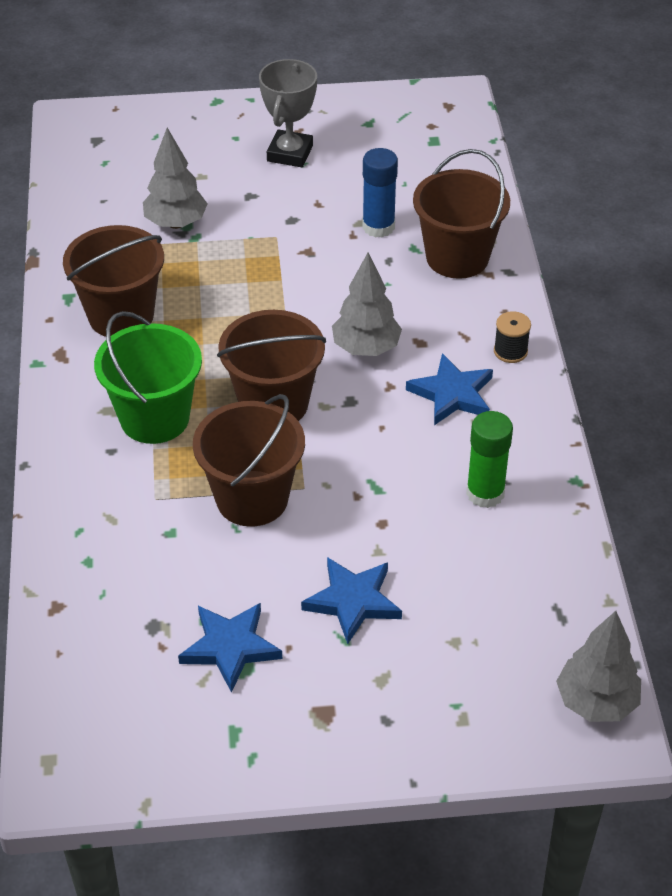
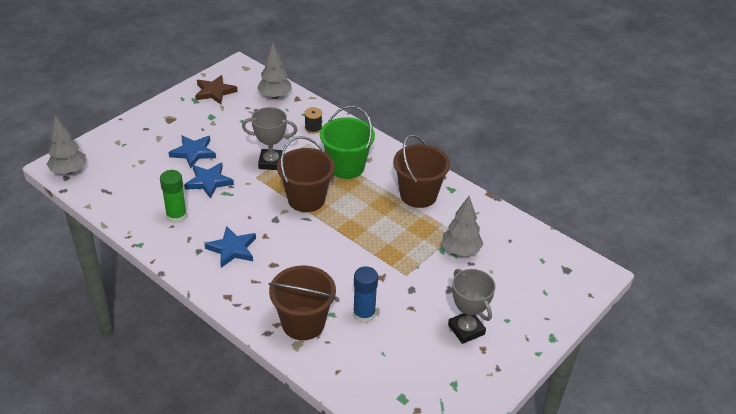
camera: 135 degrees right, 5 degrees down
blue star [178,603,282,693] -> blue star moved to [184,163,234,199]
brown bucket [193,394,305,527] -> grey trophy [242,107,297,170]
grey tree [332,252,402,356] -> grey tree moved to [257,43,292,99]
black spool [494,311,531,363] -> black spool moved to [304,107,322,134]
none -> brown star [195,75,238,104]

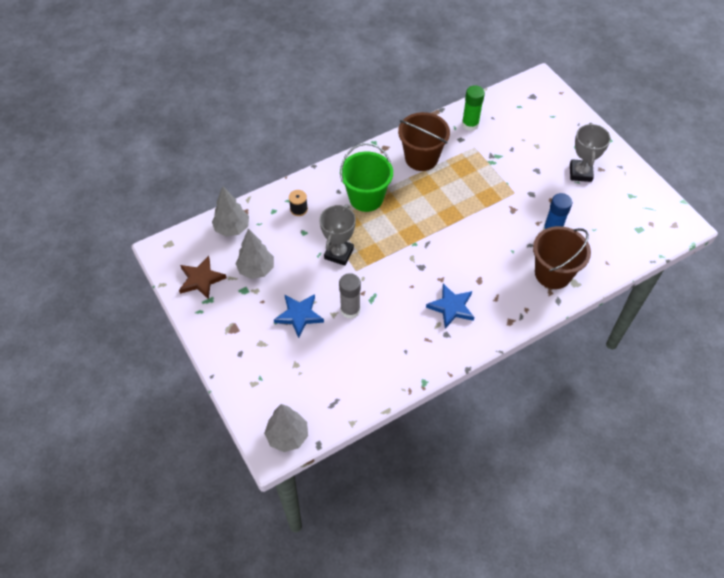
camera: 70 degrees left, 15 degrees up
green glue stick [160,170,187,224] -> green glue stick moved to [462,85,485,131]
blue star [184,163,234,199] -> grey glue stick [339,273,361,319]
brown bucket [277,136,335,212] -> none
grey tree [442,196,483,256] -> grey tree moved to [235,228,274,279]
grey trophy [448,269,496,344] -> grey trophy turned 75 degrees counterclockwise [570,123,611,182]

